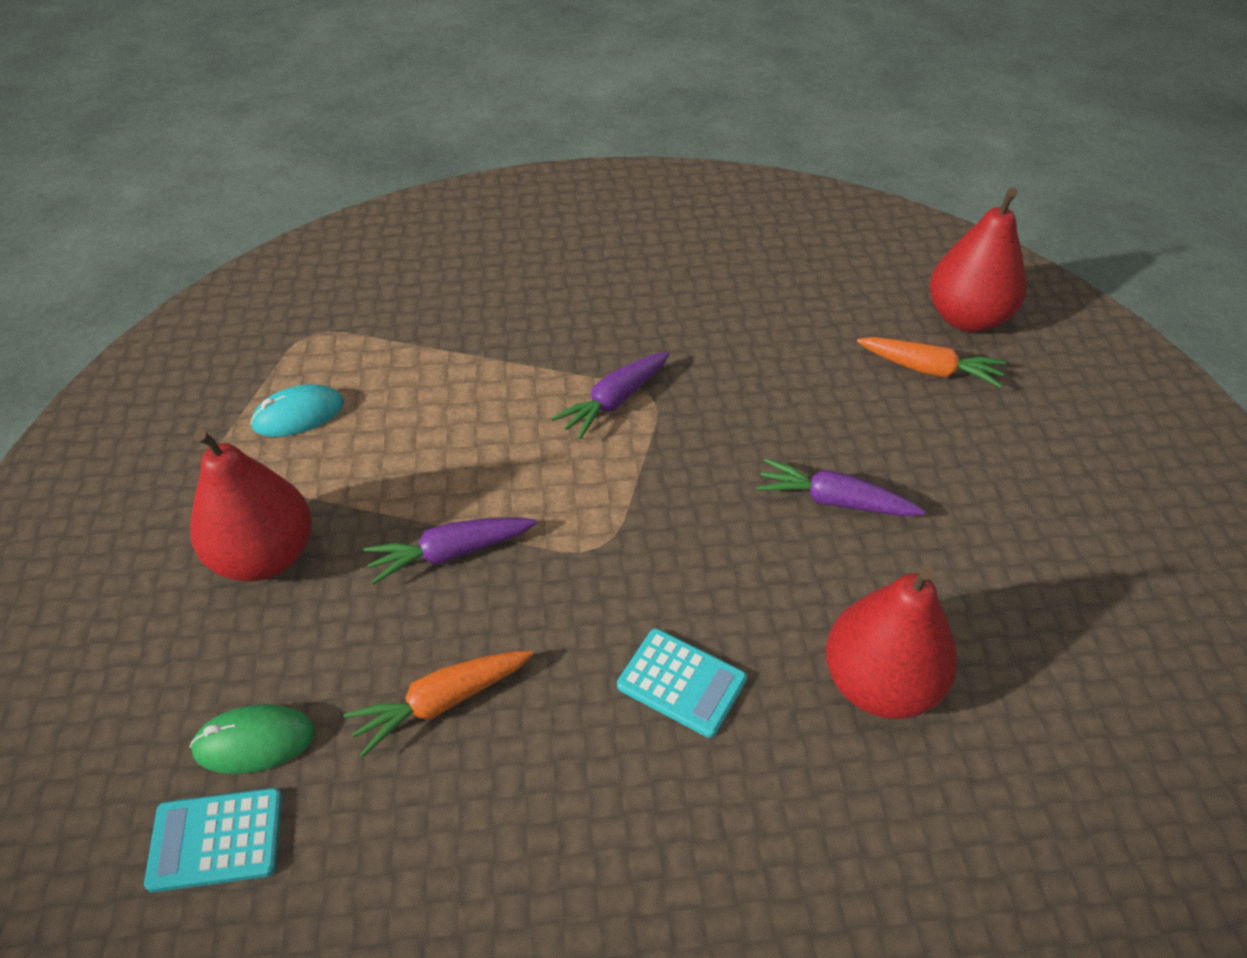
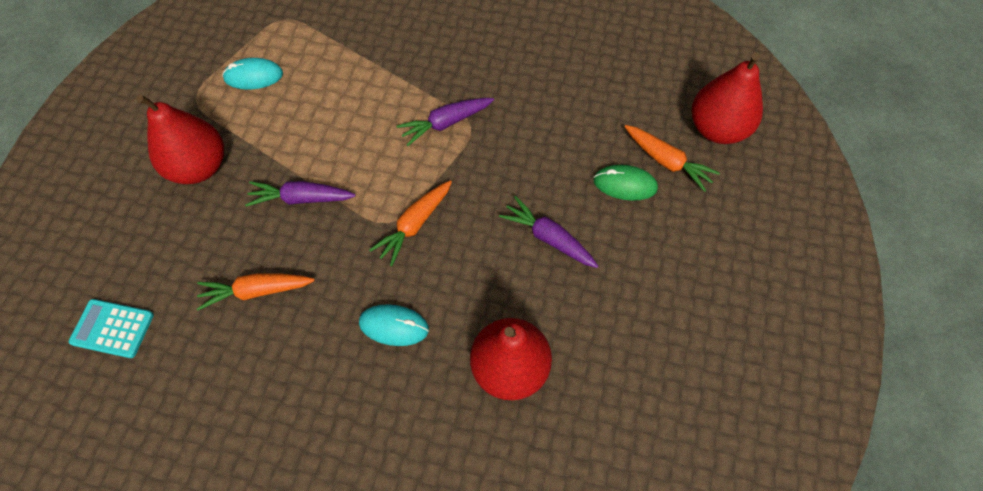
camera: 20 degrees right, 15 degrees up
green mouse [190,704,315,774] -> green mouse moved to [593,165,658,201]
turquoise calculator [617,628,747,738] -> turquoise mouse [359,304,429,346]
none -> orange carrot [369,180,452,266]

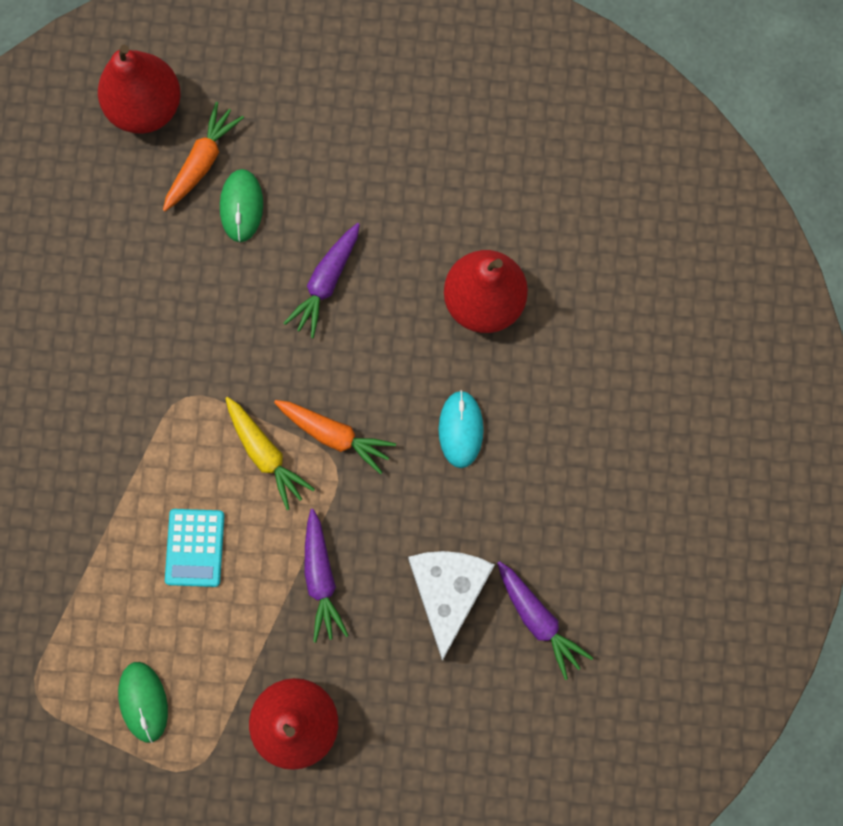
camera: 100 degrees left, 15 degrees up
turquoise calculator [69,299,154,358] -> turquoise calculator moved to [165,509,225,587]
orange carrot [197,274,315,310] -> white cheese [408,551,495,660]
turquoise mouse [222,58,283,89] -> green mouse [118,662,168,743]
purple carrot [396,98,494,146] -> purple carrot moved to [497,561,593,680]
none -> yellow carrot [225,397,315,510]

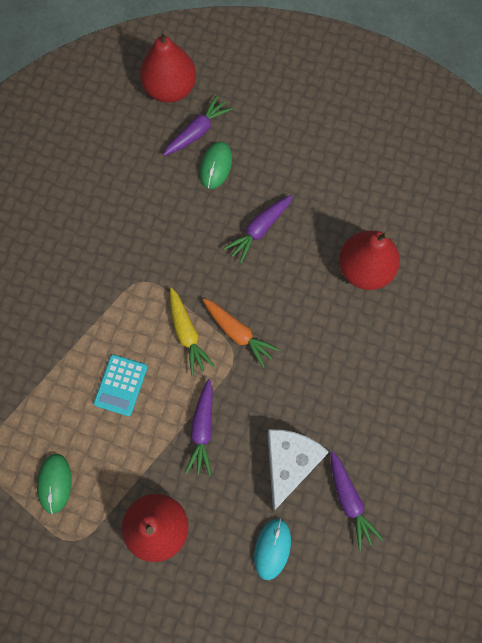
camera: 15 degrees right, 5 degrees down
orange carrot [163,102,244,211] -> purple carrot [163,94,233,156]
turquoise mouse [439,390,484,468] -> turquoise mouse moved to [254,519,291,580]

